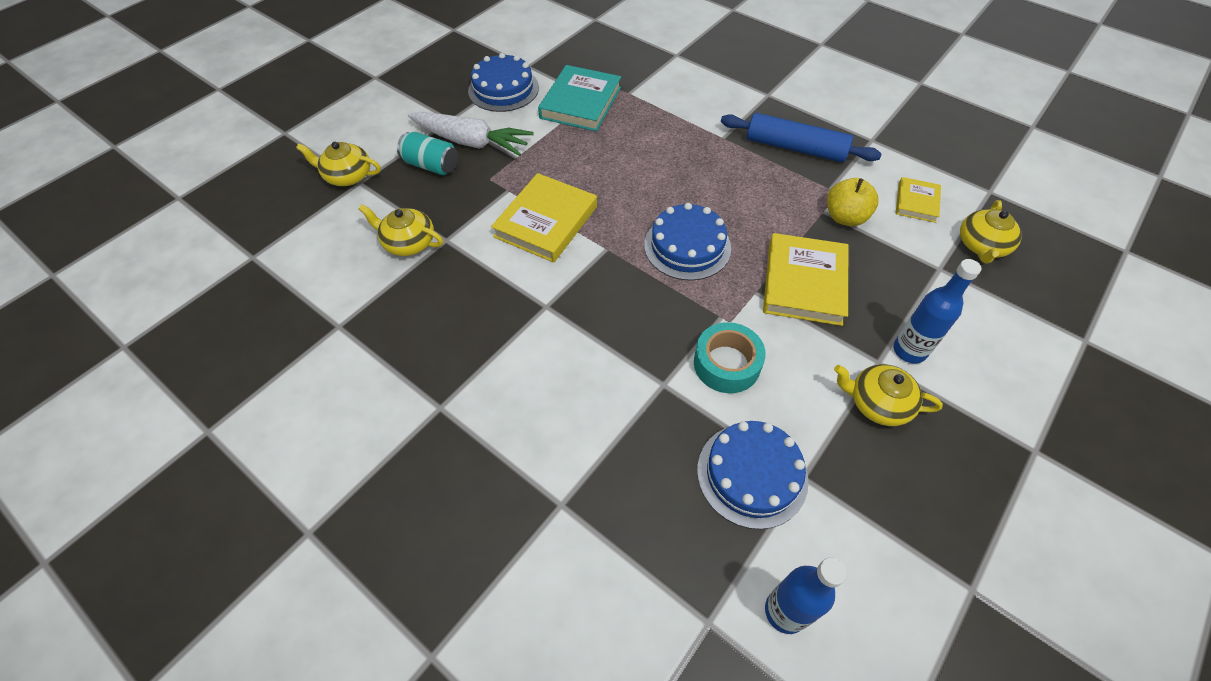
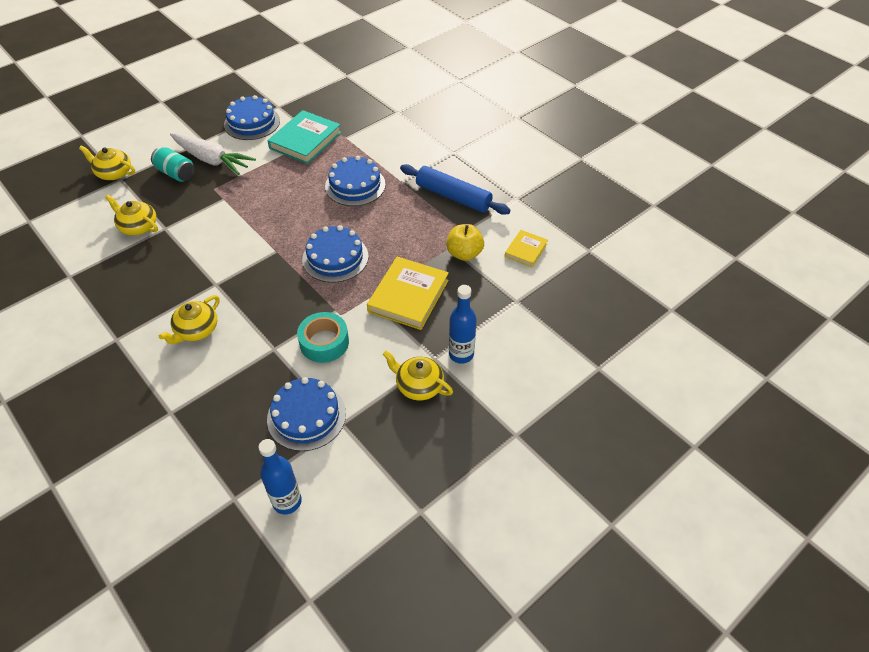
camera: 10 degrees right, 5 degrees down
yellow book [491,173,597,263] -> none
yellow teapot [960,200,1022,264] -> yellow teapot moved to [159,295,219,344]
none -> blue cake [325,156,386,206]

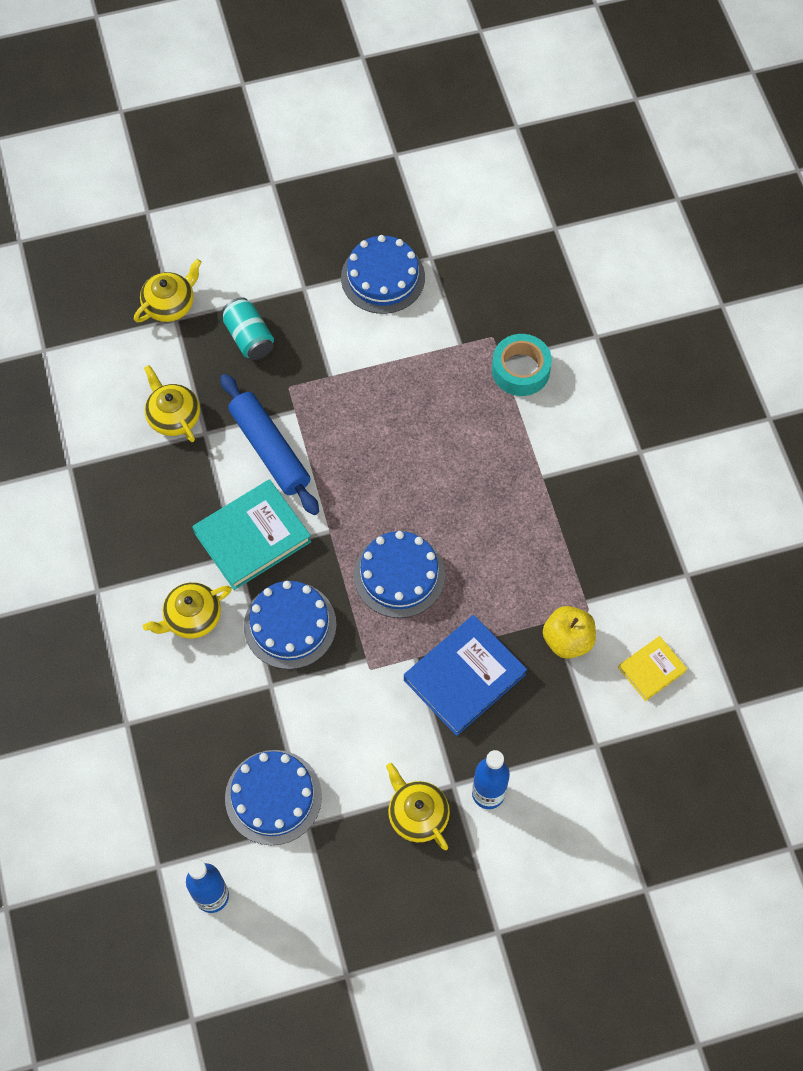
camera: 25 degrees right, 15 degrees up
yellow teapot [79,145,135,180] -> yellow teapot turned 90 degrees clockwise [134,259,202,322]
white carrot [170,133,256,175] -> none
turquoise book [267,110,342,164] -> turquoise book moved to [192,479,312,590]
turquoise tape [297,312,349,363] -> turquoise tape moved to [492,334,552,396]
blue cake [325,156,386,206] -> blue cake moved to [244,581,337,669]
yellow book [367,257,449,330] -> blue book [404,615,527,736]
blue rolling pin [400,164,510,215] -> blue rolling pin moved to [220,374,319,515]

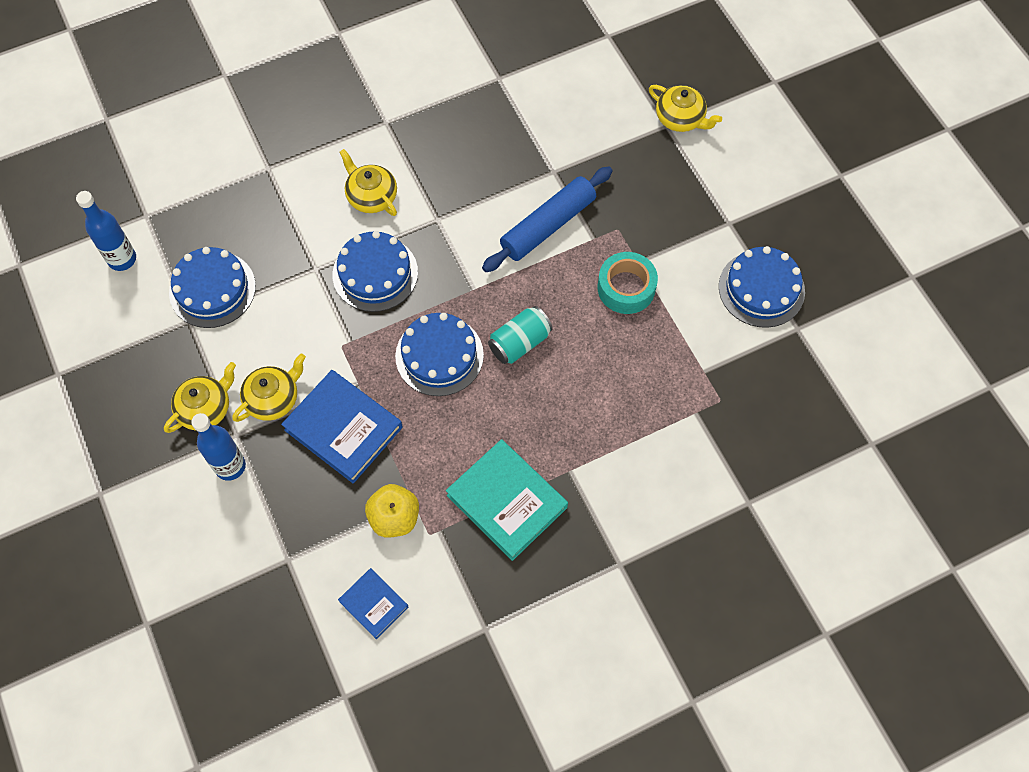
camera: 80 degrees right, 0 degrees up
yellow teapot [144,365,200,442] -> yellow teapot moved to [232,353,306,422]
turquoise book [192,479,312,590] -> turquoise book moved to [446,439,568,561]
turquoise can [222,297,274,360] -> turquoise can moved to [488,306,553,364]
turquoise tape [492,334,552,396] -> turquoise tape moved to [598,252,658,314]
yellow book [618,636,687,701] -> blue book [338,568,409,639]

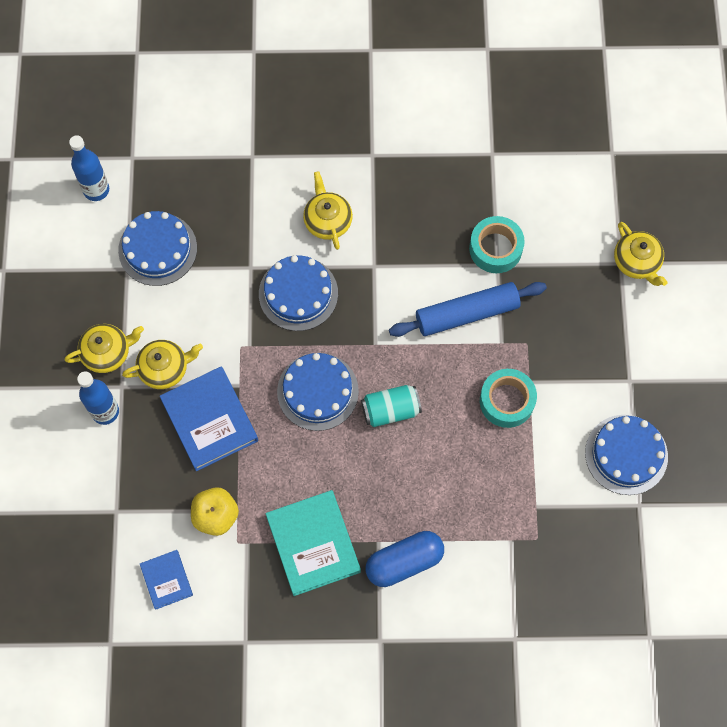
camera: 25 degrees right, 5 degrees up
none -> blue capsule [365,531,444,587]
none -> turquoise tape [469,216,525,273]

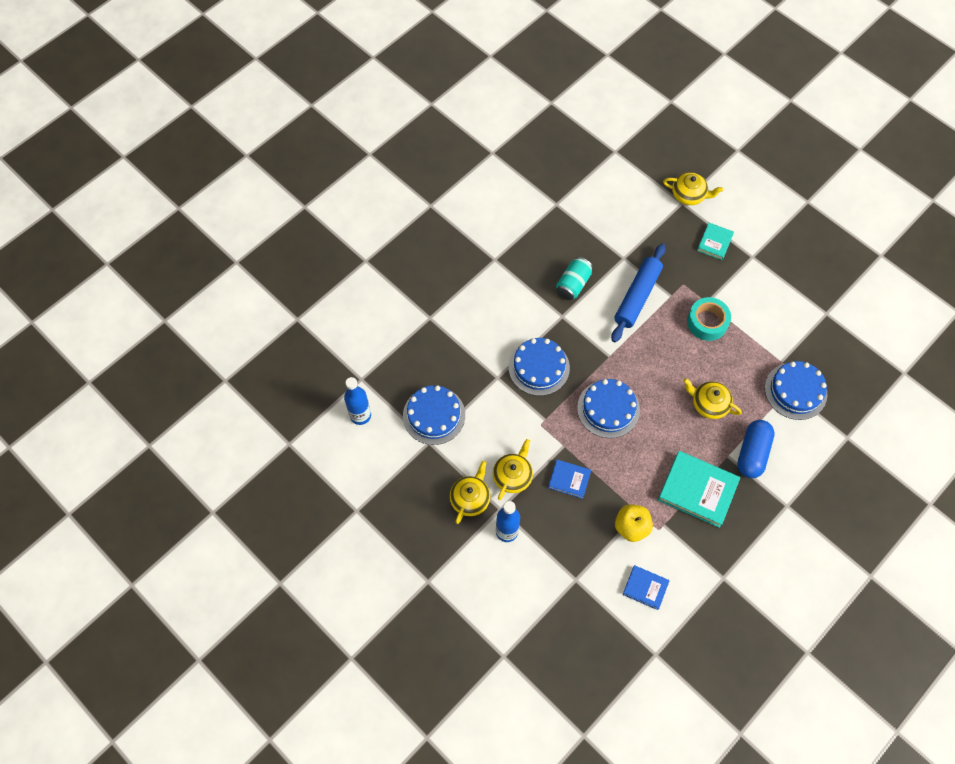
camera: 45 degrees left, 5 degrees down
blue book [160,367,258,471] -> blue book [548,459,591,499], size x0.55
yellow teapot [303,171,353,250] -> yellow teapot moved to [683,378,742,419]
turquoise can [361,385,422,427] -> turquoise can moved to [556,257,593,300]
turquoise tape [469,216,525,273] -> none
blue cake [585,415,668,495] -> blue cake moved to [765,361,827,420]
none -> turquoise book [697,223,734,260]

